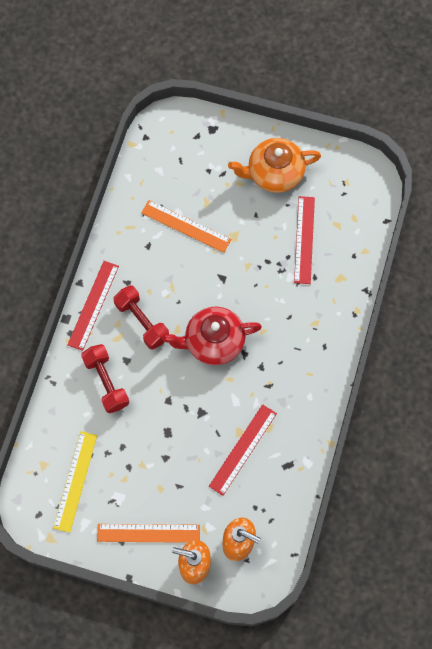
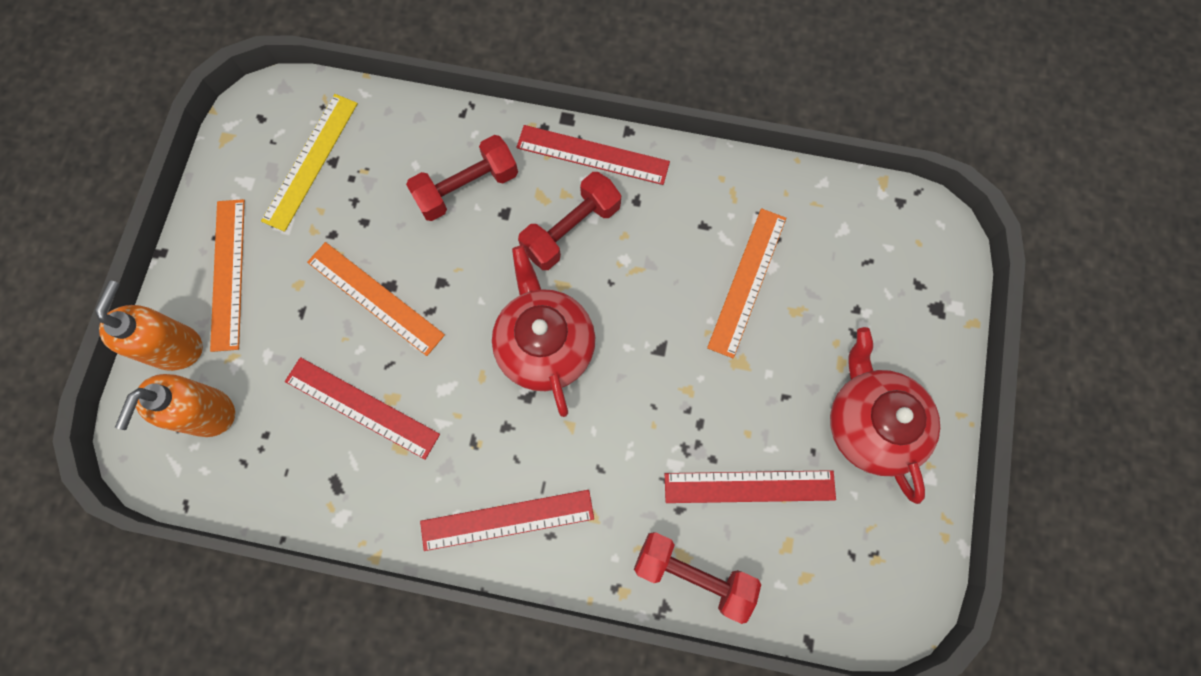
camera: 85 degrees right, 5 degrees up
yellow ruler [53,431,97,532] -> yellow ruler turned 75 degrees counterclockwise [261,94,358,232]
orange teapot [228,138,321,193] -> red teapot [830,327,940,504]
none -> orange ruler [307,242,445,356]
none -> red ruler [420,490,594,551]
none -> red dumbbell [634,532,761,624]

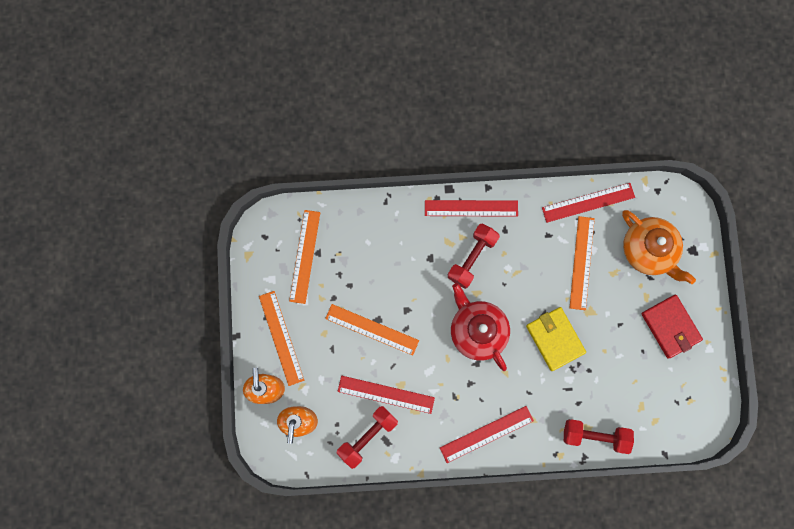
camera: 15 degrees left, 5 degrees up
yellow ruler [261,94,358,232] -> orange ruler [289,210,320,304]
red dumbbell [406,135,518,221] -> red dumbbell moved to [337,406,398,469]
red ruler [665,470,836,503] -> red ruler moved to [542,183,635,223]
red teapot [830,327,940,504] -> red wallet [641,295,703,359]
none -> yellow wallet [526,307,586,371]
none -> orange teapot [622,210,696,284]

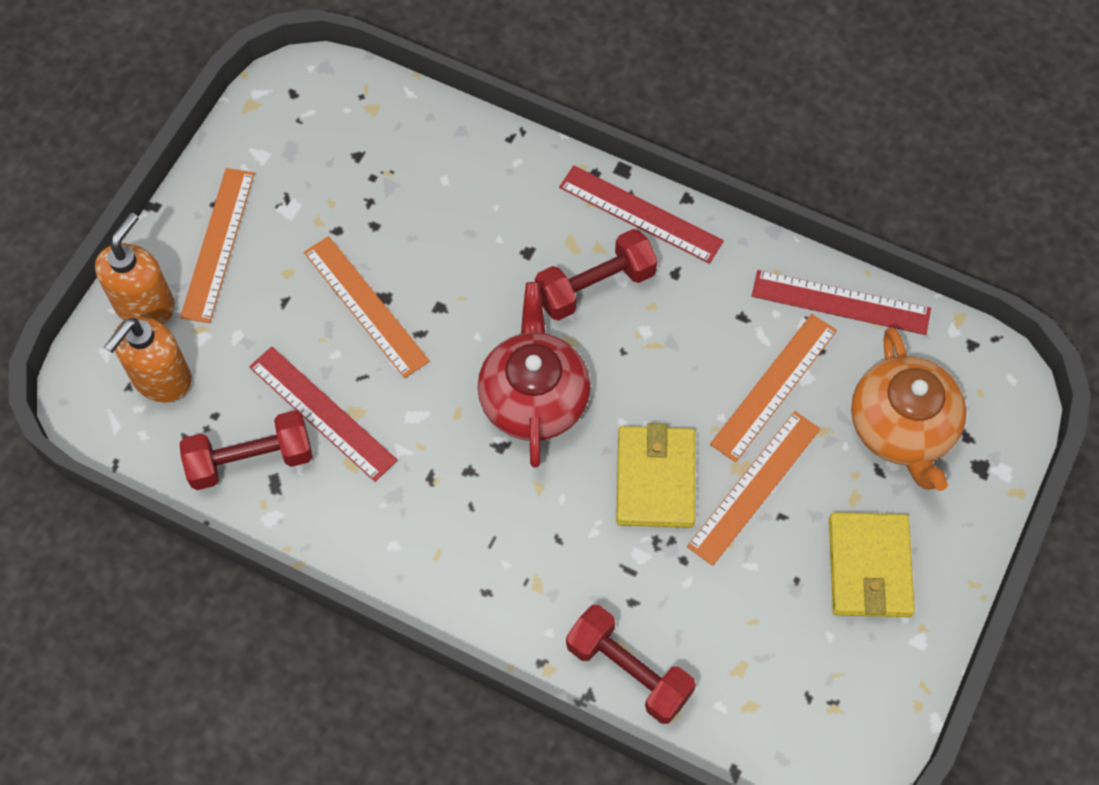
camera: 30 degrees right, 15 degrees down
orange ruler [289,210,320,304] -> orange ruler moved to [687,411,820,566]
red ruler [440,406,534,463] -> none
red wallet [641,295,703,359] -> yellow wallet [829,512,915,617]

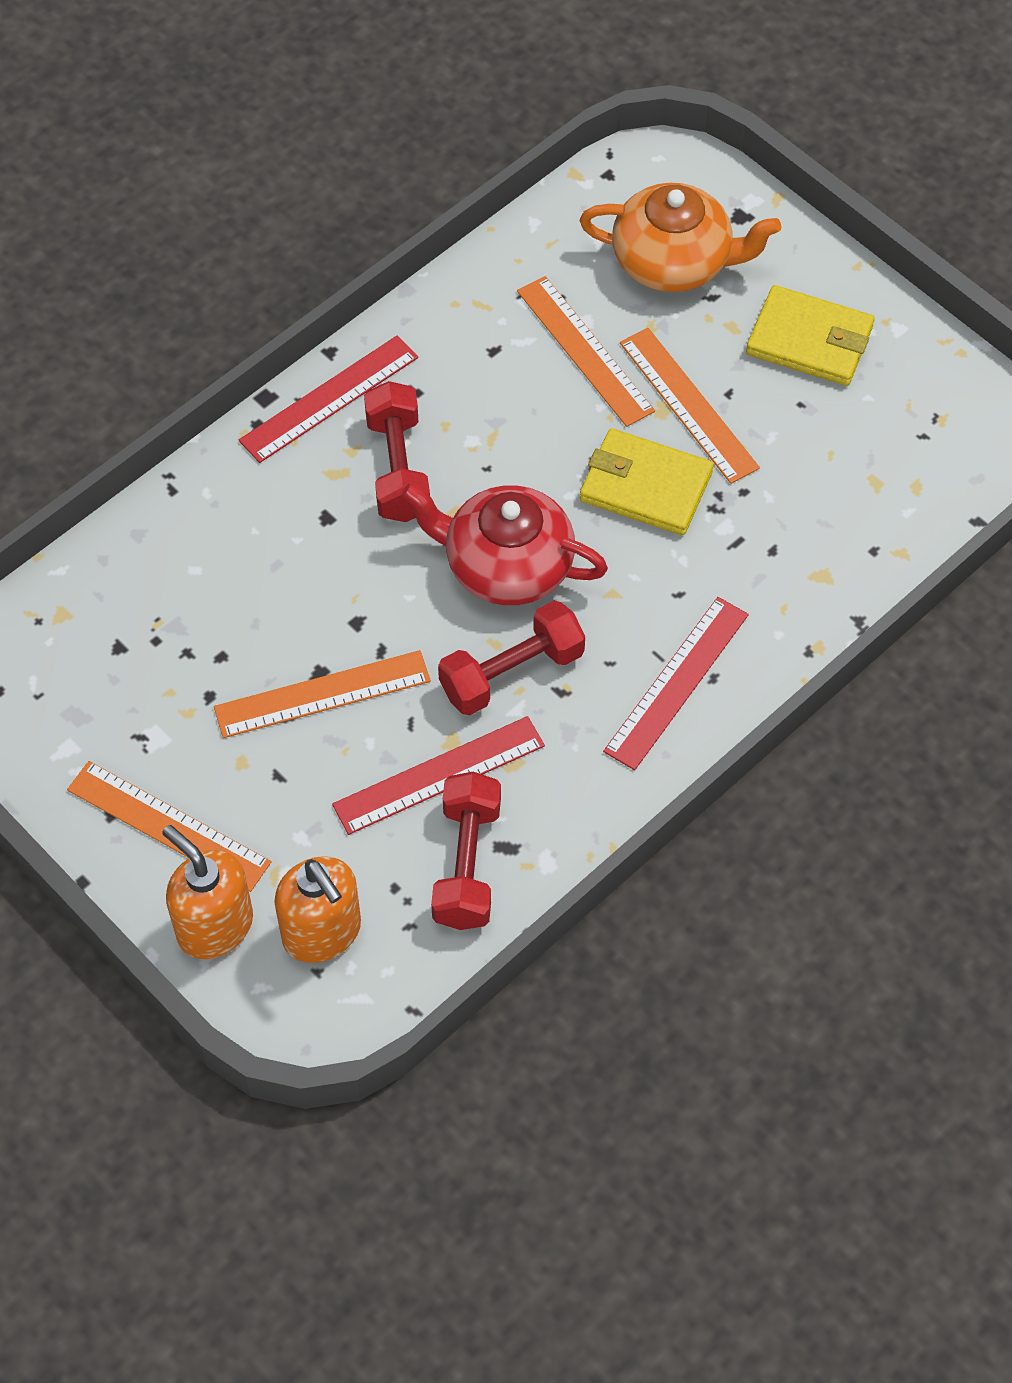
camera: 70 degrees left, 5 degrees down
red dumbbell [566,605,696,724] -> red dumbbell moved to [438,601,585,715]
red ruler [752,270,931,335] -> red ruler moved to [603,597,749,770]

